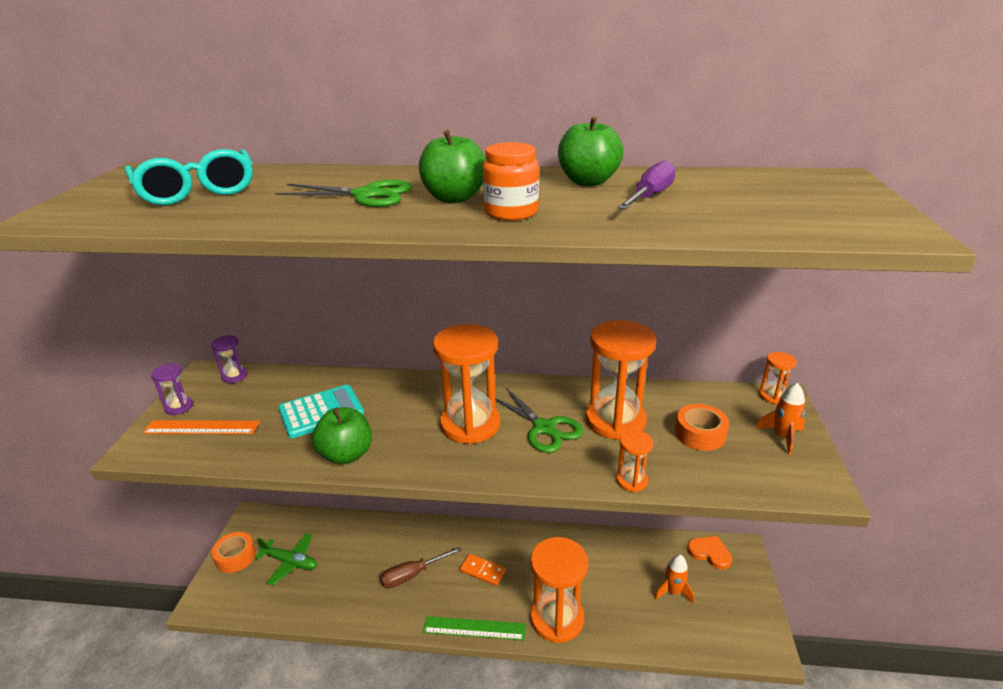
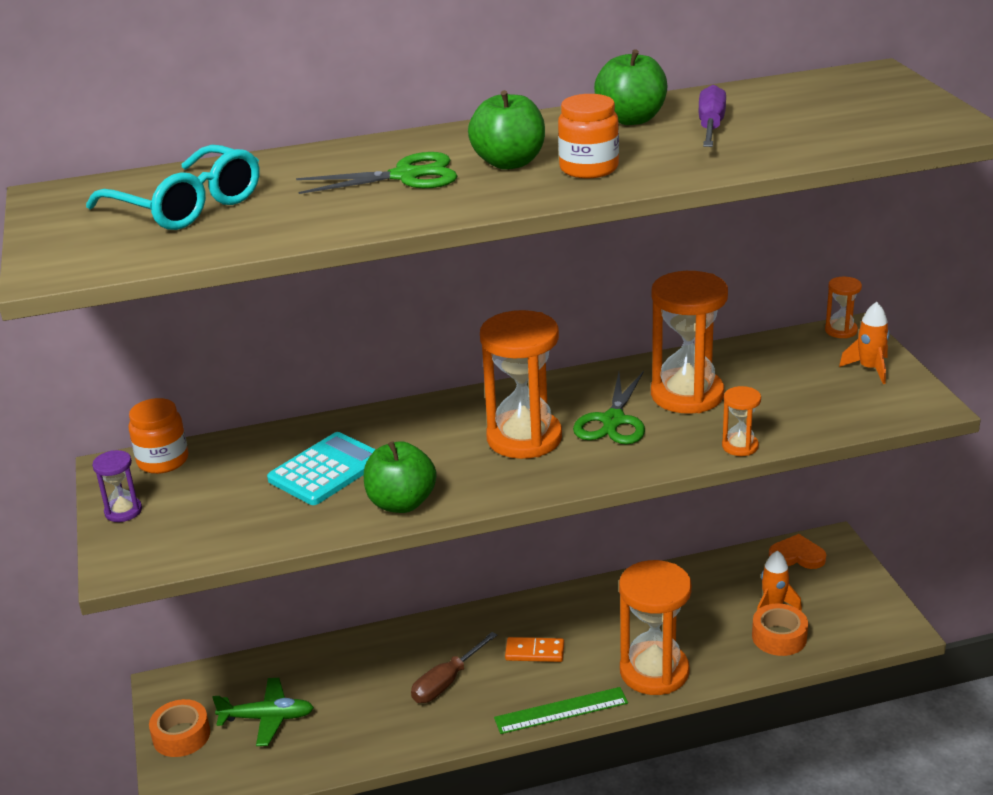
camera: 20 degrees left, 0 degrees up
orange ruler [143,420,260,434] -> none
purple hourglass [211,335,248,383] -> orange jar [129,398,188,474]
green scissors [495,387,583,453] -> green scissors turned 75 degrees clockwise [573,371,645,444]
orange tape [675,404,729,451] -> orange tape moved to [752,604,808,656]

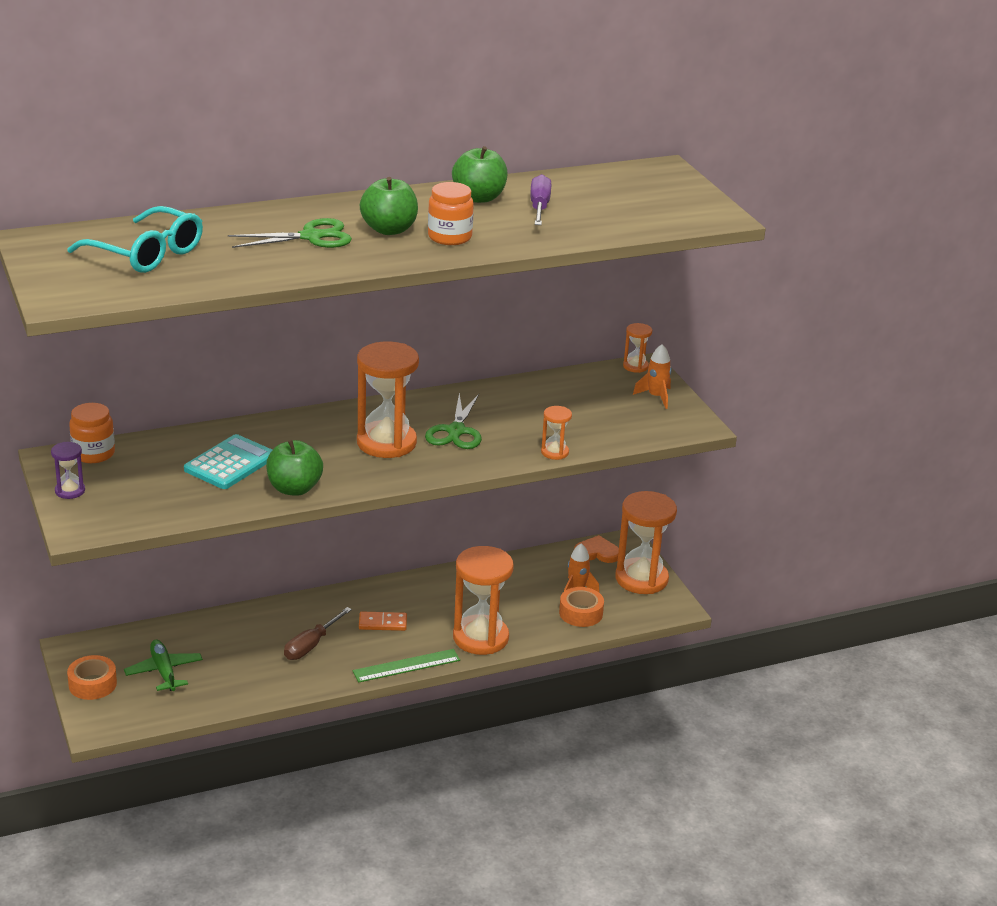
camera: 10 degrees left, 0 degrees up
green plane [212,678,314,746] -> green plane turned 105 degrees counterclockwise [124,640,203,691]
orange hourglass [651,271,728,414] -> orange hourglass moved to [615,491,677,594]

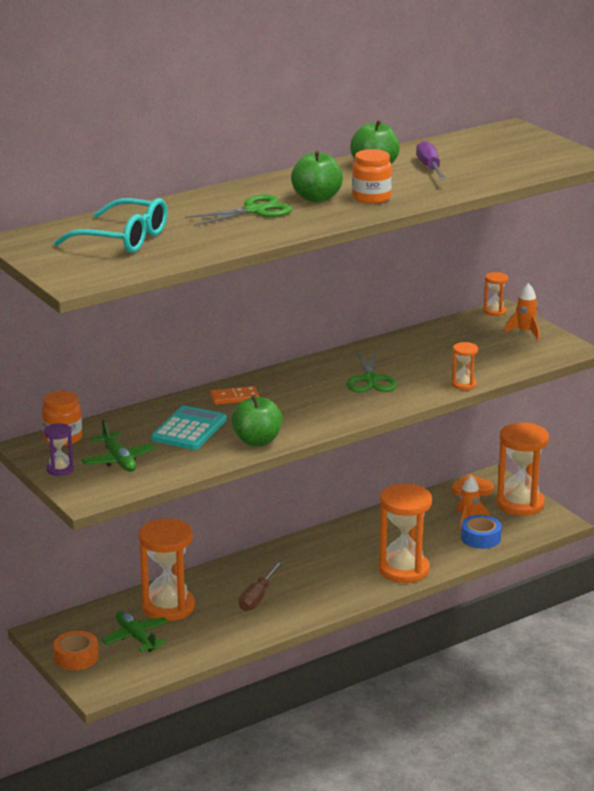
camera: 10 degrees left, 5 degrees down
green ruler [352,649,460,683] -> none
orange hourglass [357,341,419,458] -> orange hourglass moved to [139,518,195,621]
orange domino [359,612,407,631] -> orange domino moved to [210,386,259,405]
orange tape [559,587,604,627] -> blue tape [461,515,502,549]
none -> green plane [81,420,156,472]

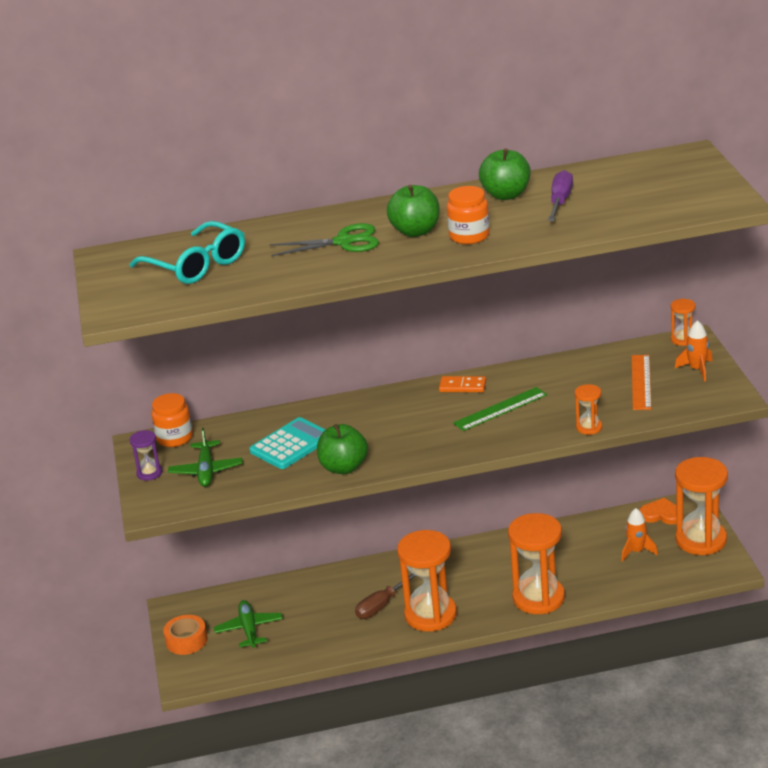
camera: 25 degrees right, 5 degrees up
orange hourglass [139,518,195,621] -> orange hourglass moved to [397,530,457,632]
orange domino [210,386,259,405] -> orange domino moved to [439,376,486,392]
green scissors [347,349,397,392] -> green ruler [453,387,547,431]
blue tape [461,515,502,549] -> none
none -> orange ruler [632,355,651,410]

